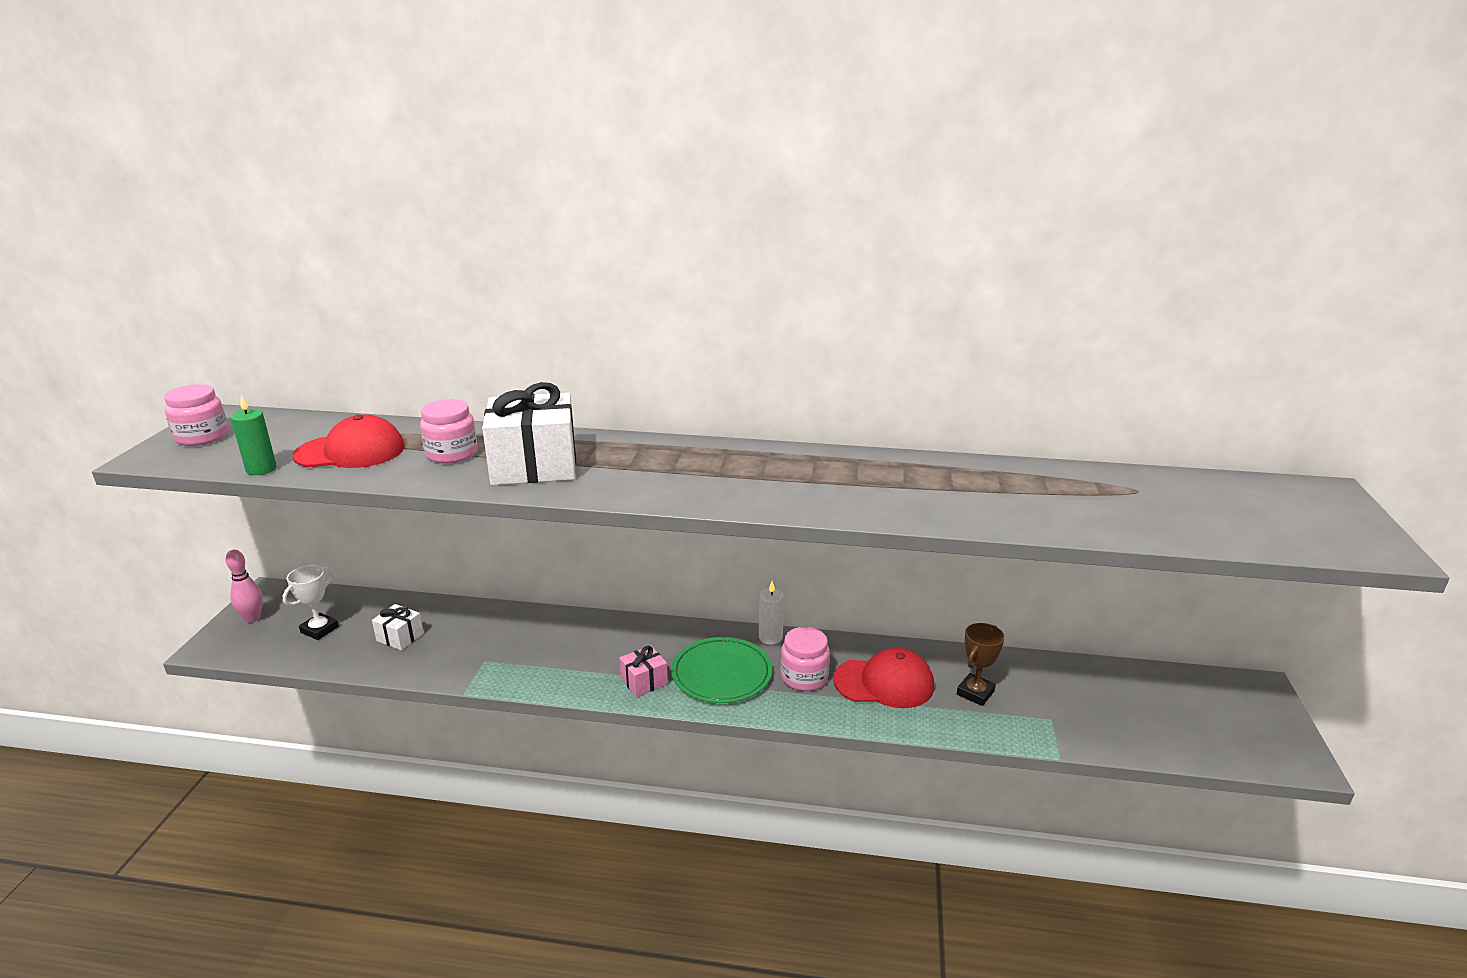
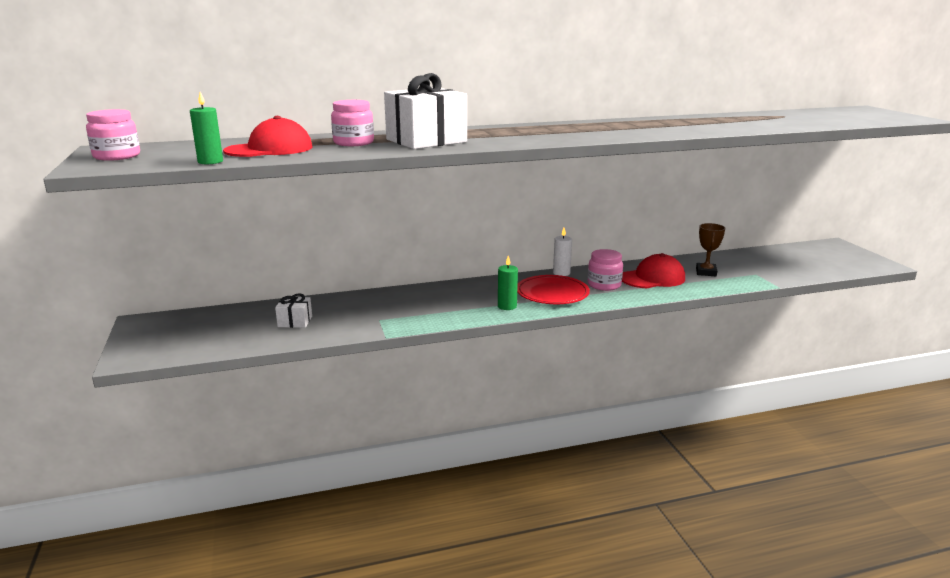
camera: 25 degrees left, 5 degrees down
pink bowling pin [226,550,263,623] -> none
white trophy [283,565,339,640] -> none
pink gift [619,645,668,697] -> green candle [498,256,518,310]
green plate [671,637,772,703] -> red plate [517,275,590,304]

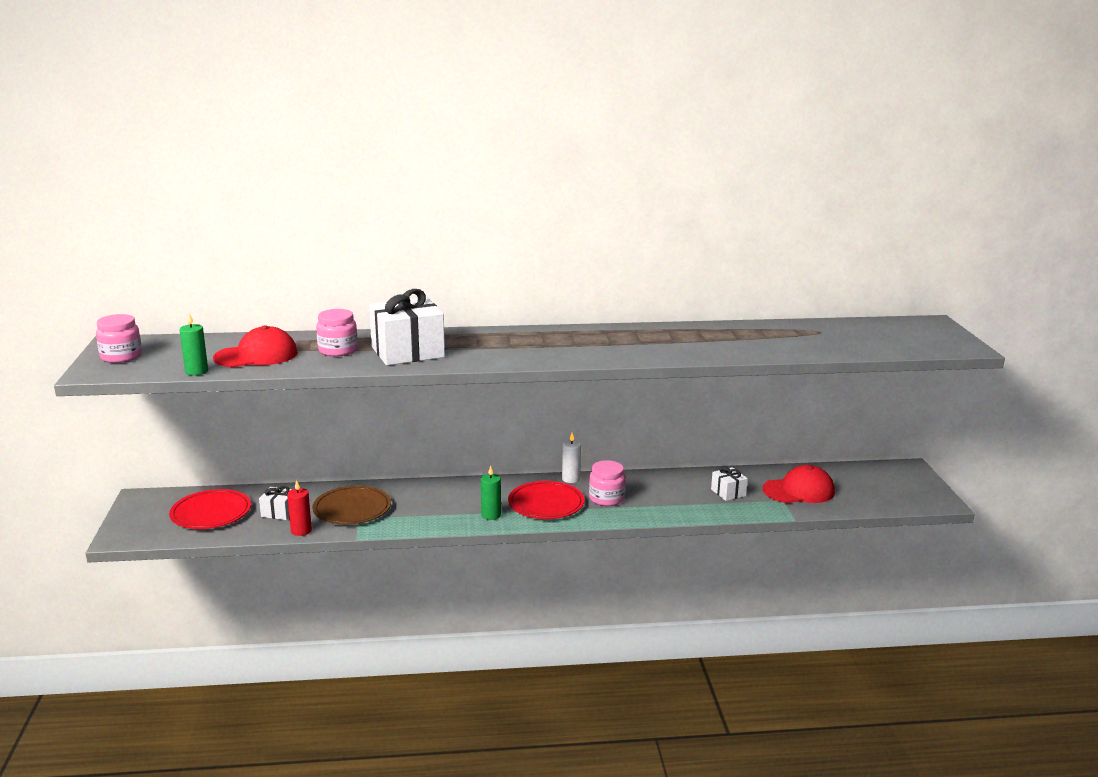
camera: 10 degrees right, 0 degrees up
red cap [622,253,685,288] -> red cap moved to [763,465,835,503]
brown trophy [696,223,725,276] -> white gift [711,467,748,501]
none -> red plate [169,489,251,529]
none -> red candle [287,480,312,536]
none -> brown plate [312,485,391,525]

